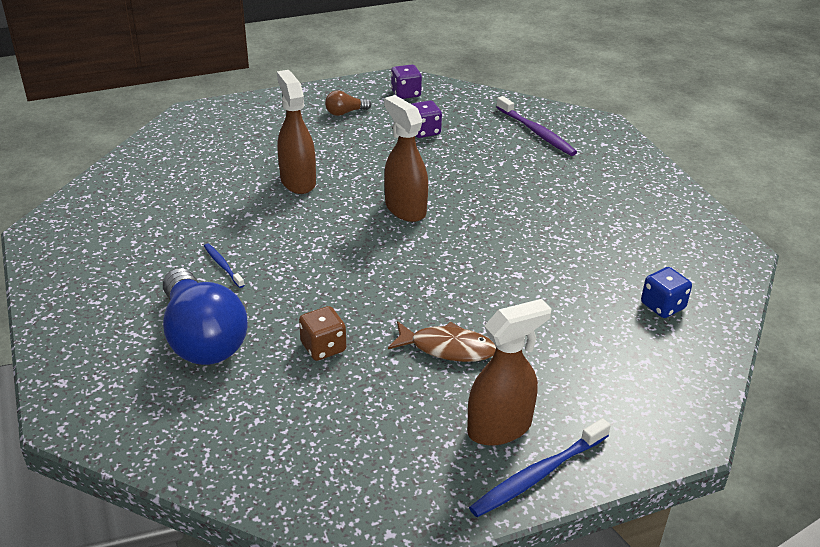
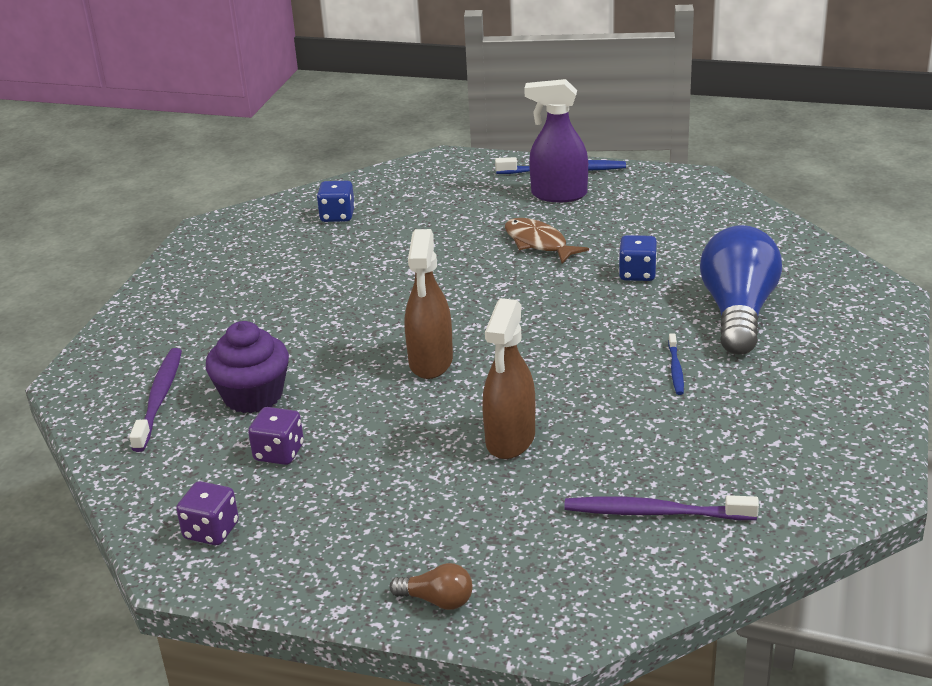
camera: 140 degrees left, 5 degrees down
brown dice [299,306,346,361] -> blue dice [619,235,657,281]
brown light bulb [325,90,371,116] -> brown light bulb moved to [390,563,472,610]
brown spray bottle [467,299,552,446] -> purple spray bottle [524,79,588,202]
none -> purple cupcake [206,321,289,413]
none -> purple toothbrush [564,495,759,520]

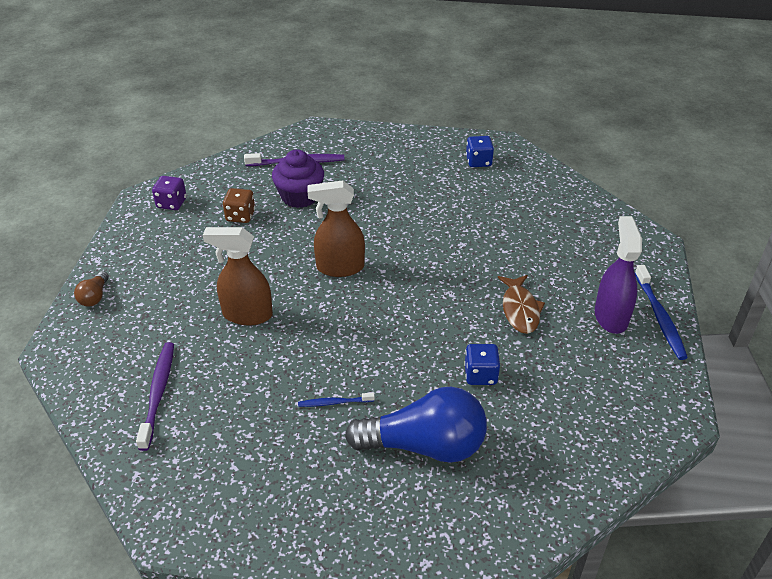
camera: 80 degrees right, 10 degrees up
purple dice [248,407,304,465] -> brown dice [223,188,255,223]
blue dice [317,181,355,222] -> blue dice moved to [466,136,494,167]
brown fish [505,218,589,263] -> brown fish turned 135 degrees clockwise [498,275,545,334]

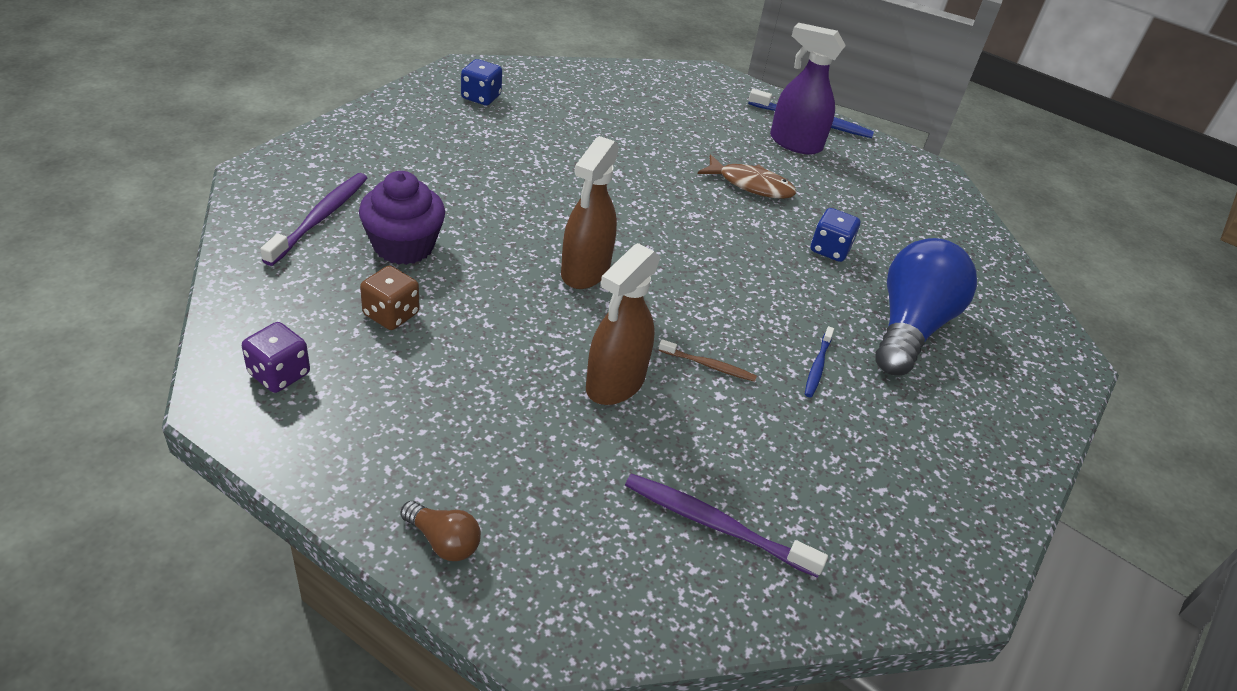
camera: 70 degrees left, 0 degrees up
none -> brown toothbrush [659,339,757,382]

